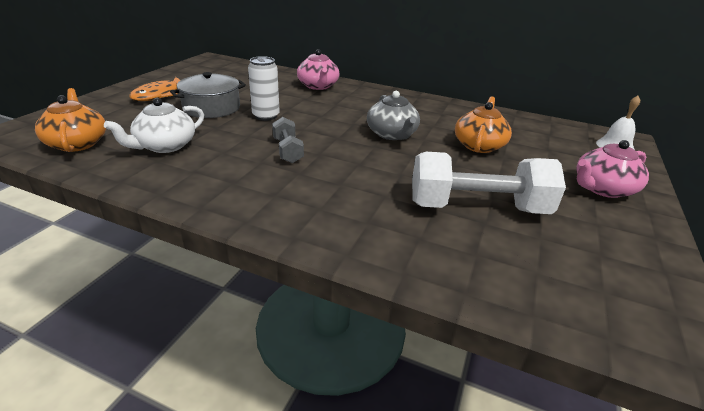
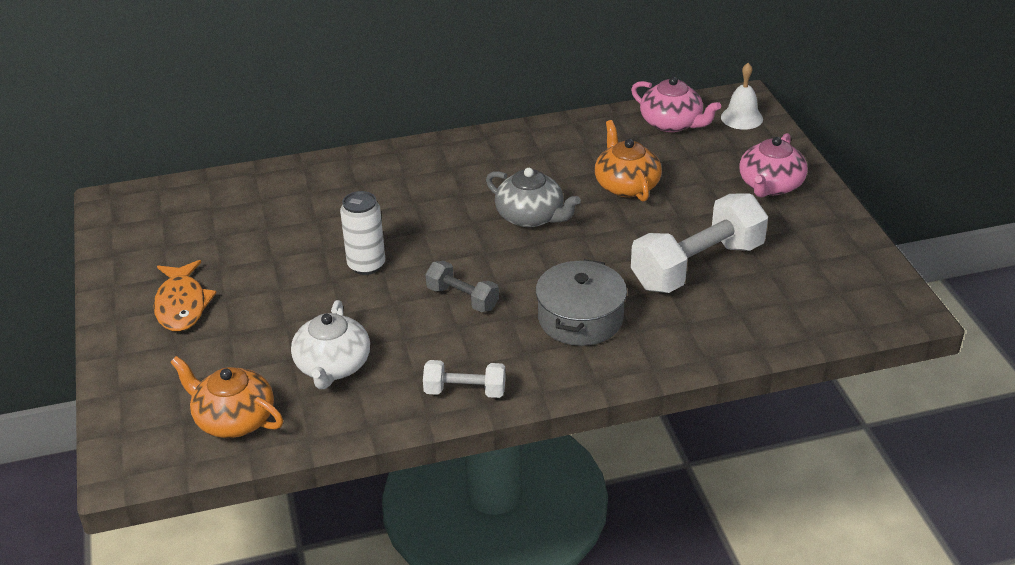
camera: 35 degrees left, 5 degrees up
grey pot [170,72,246,118] -> grey pot moved to [536,259,627,346]
pink teapot [297,49,339,90] -> pink teapot moved to [631,77,721,132]
none -> white dumbbell [423,360,506,398]

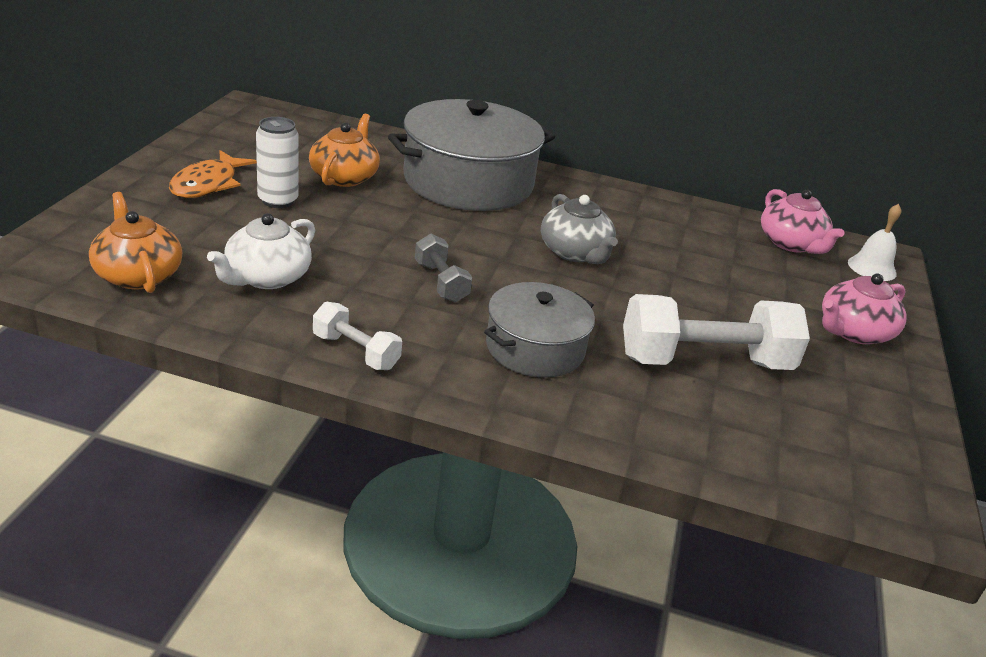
camera: 25 degrees right, 5 degrees down
white can [340,191,385,275] -> white can moved to [256,117,299,208]
orange teapot [595,120,662,202] -> orange teapot moved to [309,114,380,187]
none -> grey pot [388,99,555,211]

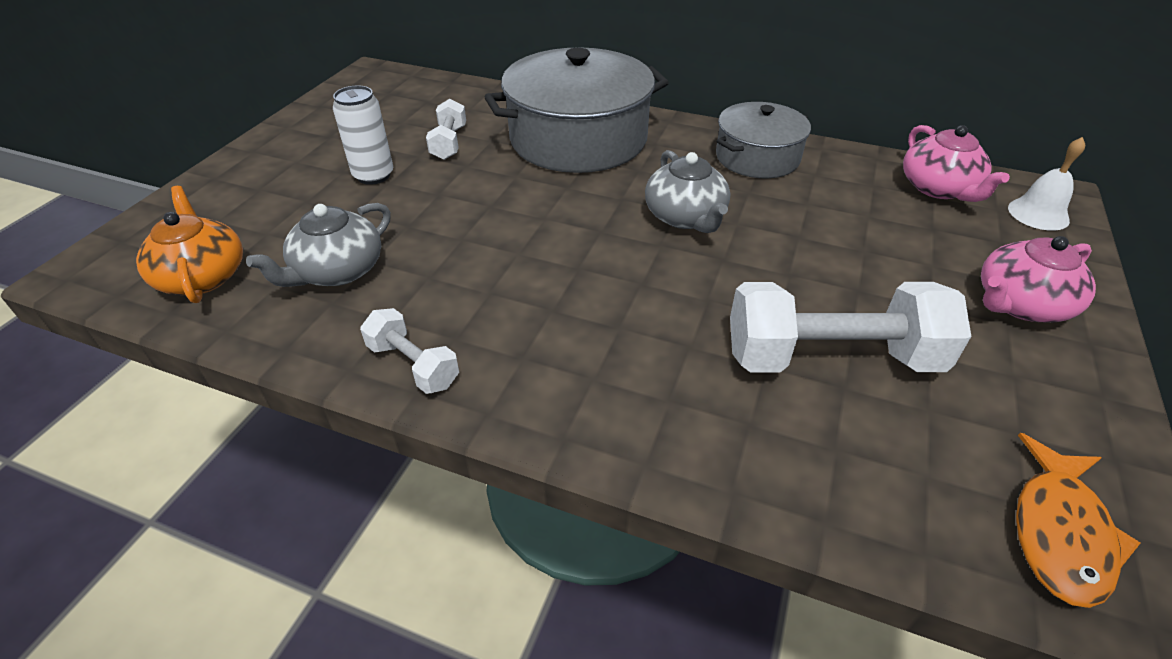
camera: 10 degrees right, 10 degrees up
orange fish [169,150,257,198] -> orange fish moved to [1016,433,1140,608]
white teapot [207,213,315,289] -> grey teapot [246,203,391,287]
orange teapot [309,114,380,187] -> white dumbbell [426,99,466,160]
grey dumbbell [415,234,472,302] -> none
grey pot [484,282,595,378] -> grey pot moved to [716,102,811,179]

